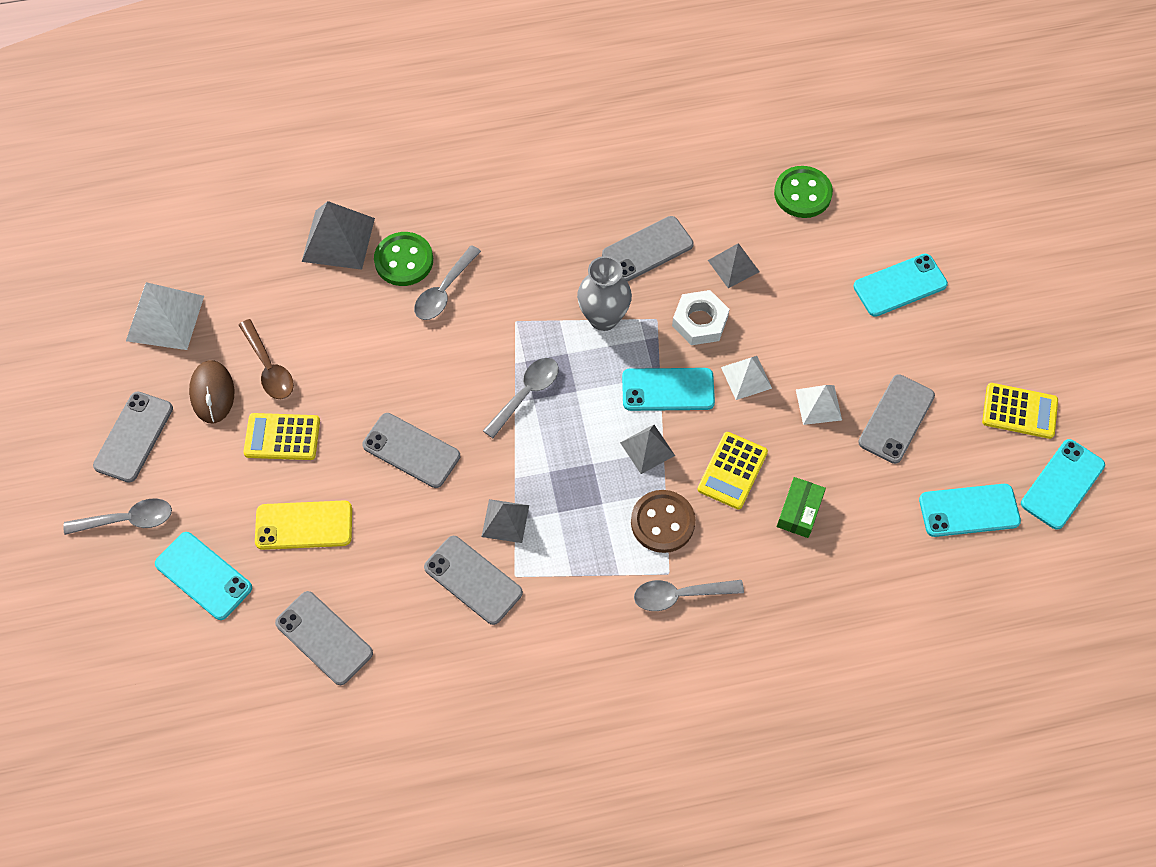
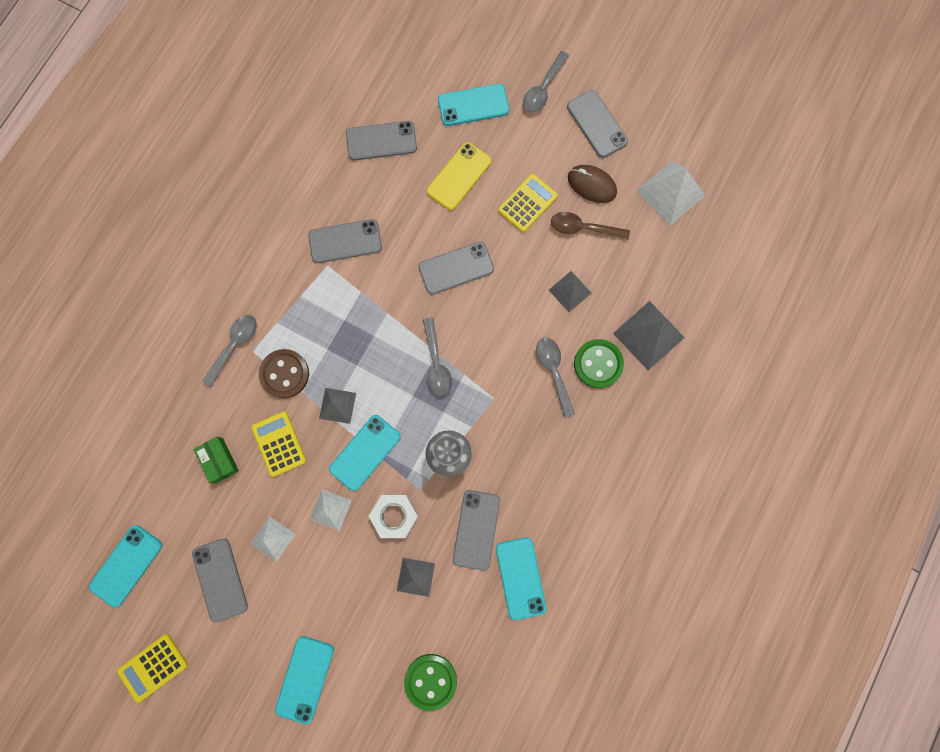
camera: 130 degrees right, 15 degrees up
grey pyramid [481,499,529,543] -> grey pyramid moved to [549,271,591,312]
turquoise phone [1021,439,1105,530] -> turquoise phone moved to [496,538,546,620]

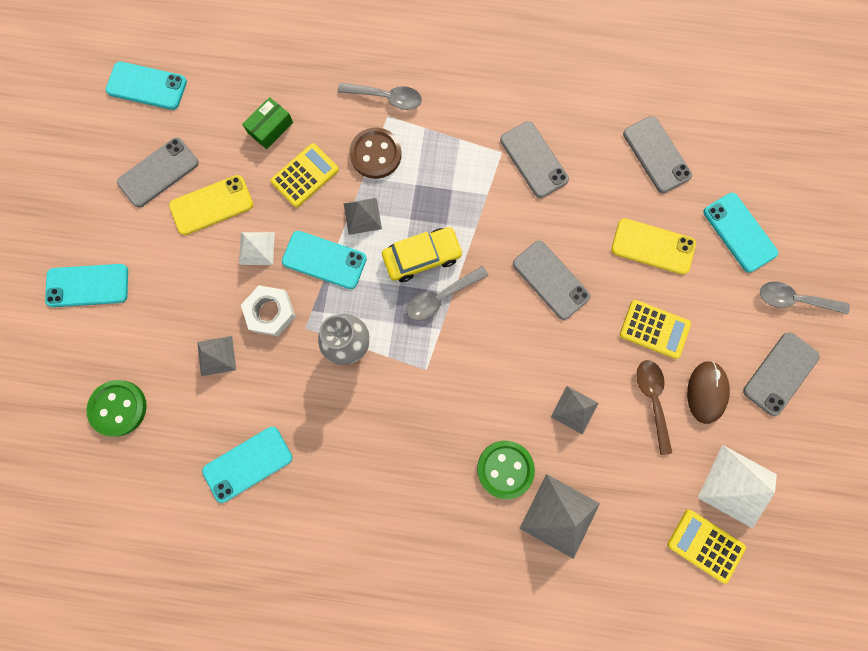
camera: 70 degrees right, 0 degrees up
yellow calculator [117,634,188,703] -> yellow calculator moved to [667,510,746,584]
white pyramid [251,516,296,562] -> yellow phone [169,175,253,235]
grey phone [453,490,500,571] -> none
grey spoon [536,338,575,417] -> none
none -> yellow car [382,227,463,282]

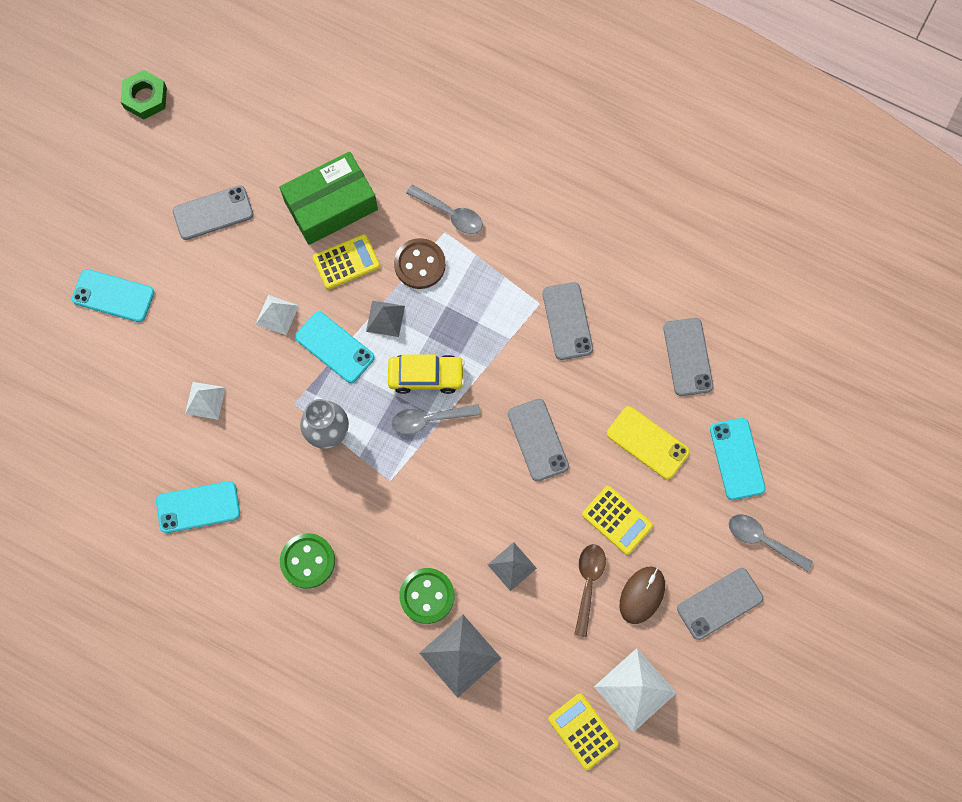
camera: 20 degrees right, 5 degrees down
green button [86,380,147,437] -> green button moved to [280,533,335,589]
turquoise phone [106,62,187,110] -> none
yellow phone [169,175,253,235] -> none
grey pyramid [197,336,236,376] -> white pyramid [185,382,226,420]
white nut [241,286,296,336] -> none
green box [242,97,293,149] -> green box [279,152,378,245], size x2.03
none -> green nut [121,70,167,119]

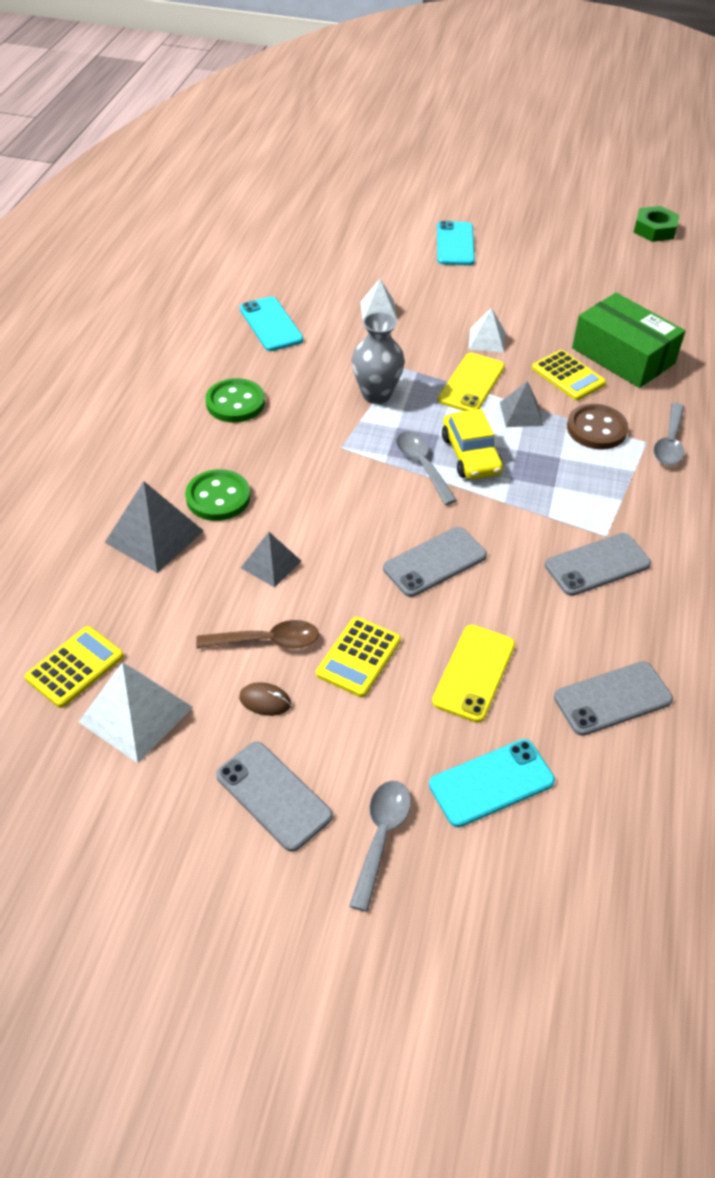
camera: 75 degrees right, 25 degrees down
grey phone [173,185,254,240] -> none
turquoise phone [295,311,375,383] -> yellow phone [438,353,505,411]
brown mouse [620,567,665,624] -> brown mouse [239,682,291,716], size x0.63

